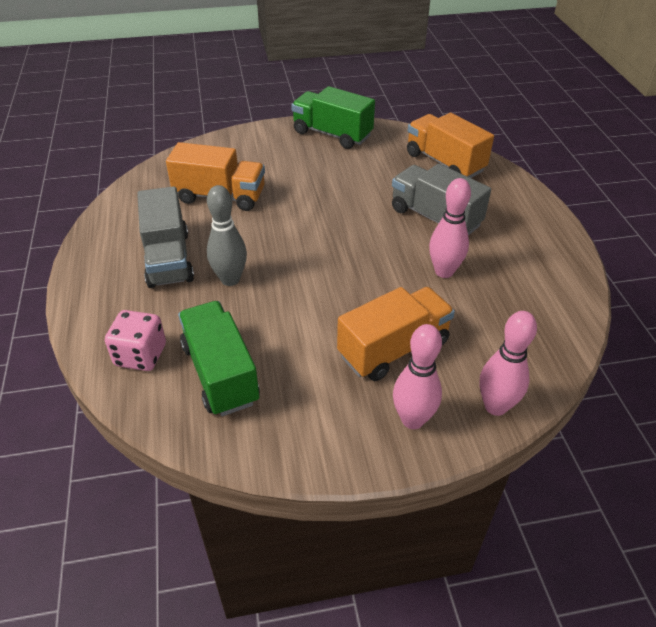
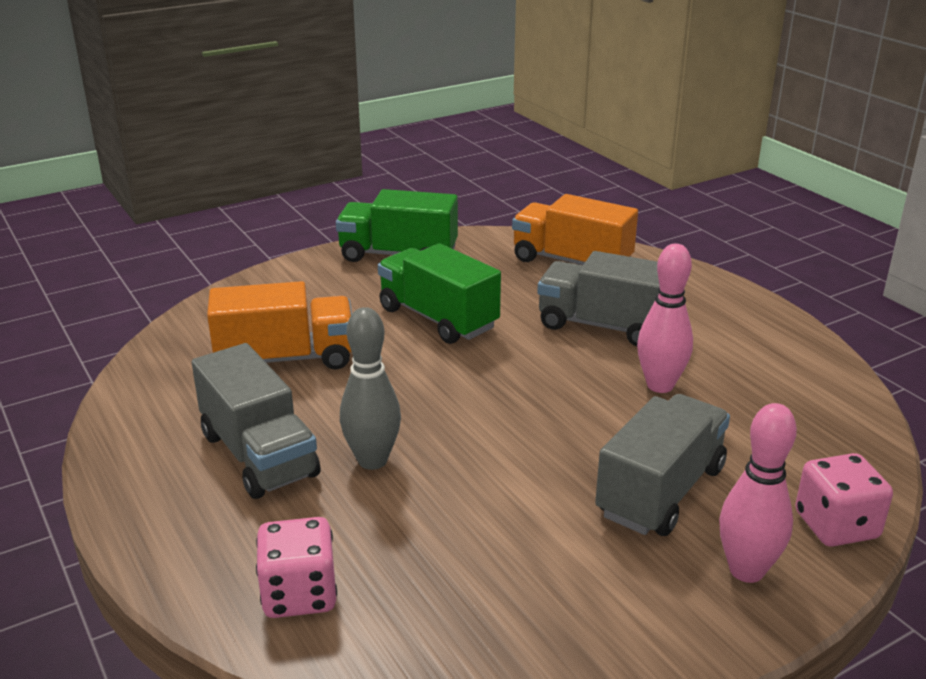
camera: 20 degrees left, 15 degrees down
green truck [178,301,260,416] -> green truck moved to [378,243,501,344]
orange truck [337,287,455,381] -> grey truck [595,394,730,536]
pink bowling pin [480,311,537,416] -> pink dice [795,453,893,547]

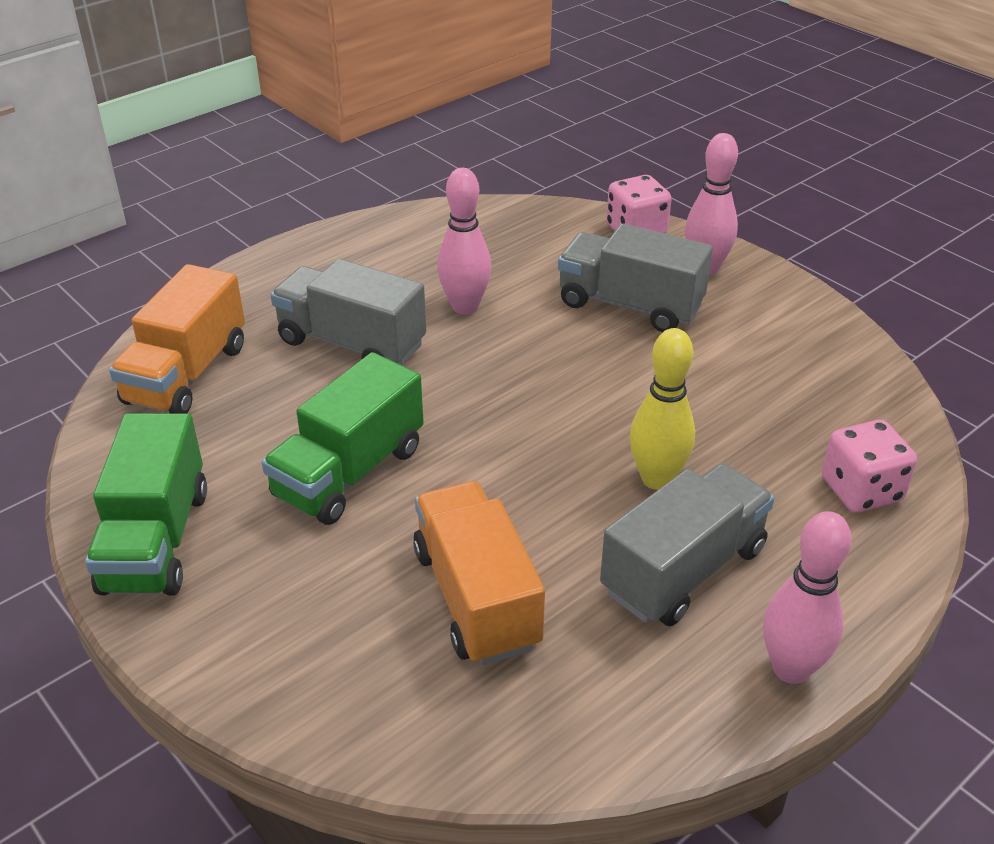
camera: 100 degrees left, 10 degrees up
grey bowling pin [340,307,401,470] -> yellow bowling pin [630,328,695,490]
grey truck [537,251,660,346] -> grey truck turned 105 degrees clockwise [271,259,426,365]
none -> pink bowling pin [763,511,852,684]

